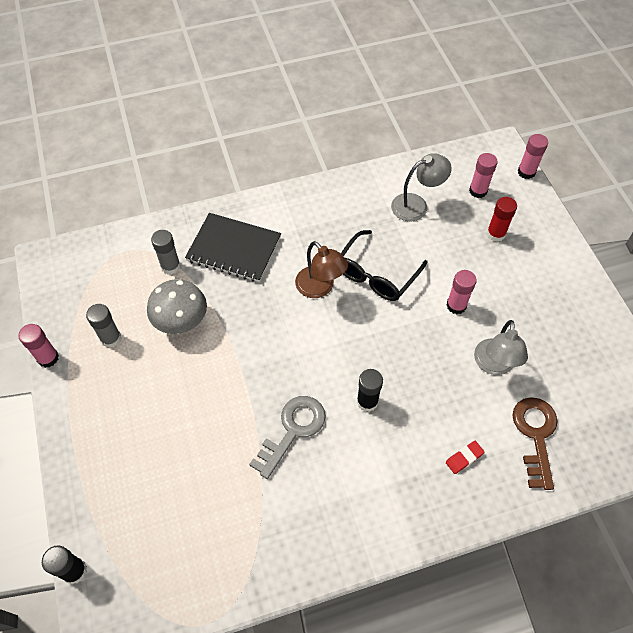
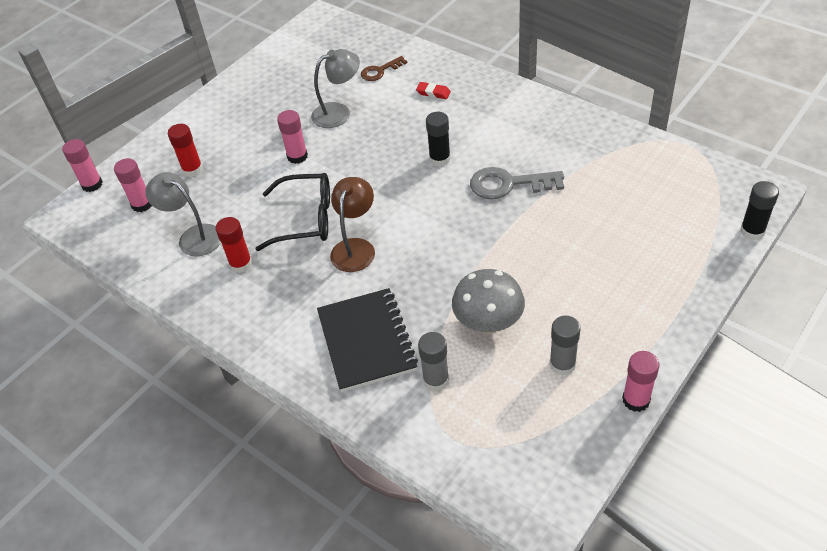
camera: 120 degrees left, 10 degrees down
brown key [513,397,558,490] -> brown key [361,56,407,81], size x0.61
none -> red glue stick [216,217,252,273]

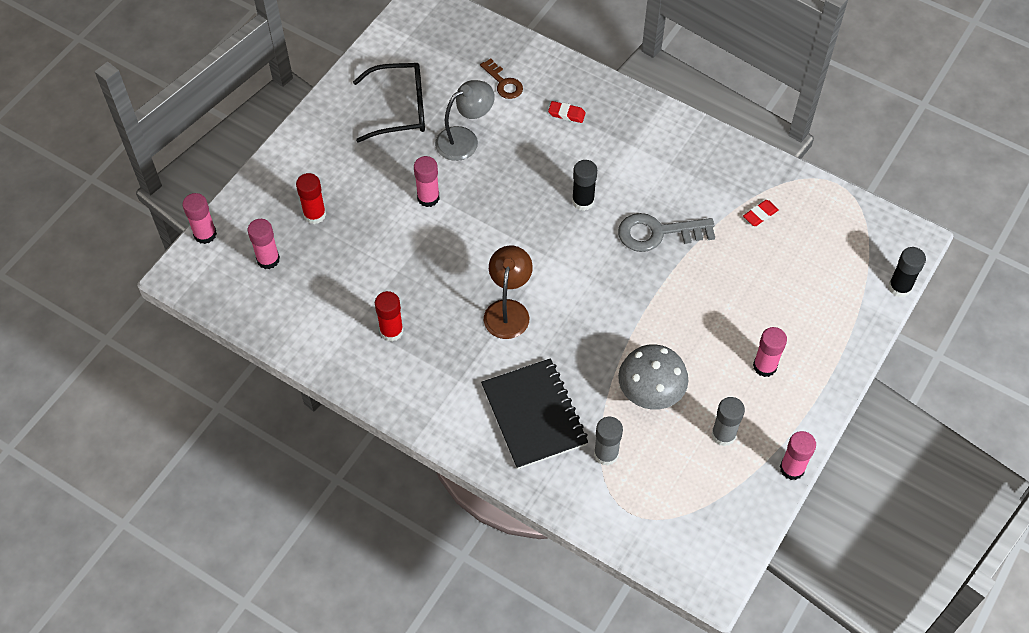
camera: 10 degrees left, 10 degrees up
grey lamp [145,172,221,256] -> none
black glasses [256,173,330,251] -> black glasses moved to [353,63,425,142]
brown key [361,56,407,81] -> brown key turned 90 degrees counterclockwise [480,58,523,99]
none -> red eraser [743,200,779,226]
none -> pink glue stick [753,327,787,377]

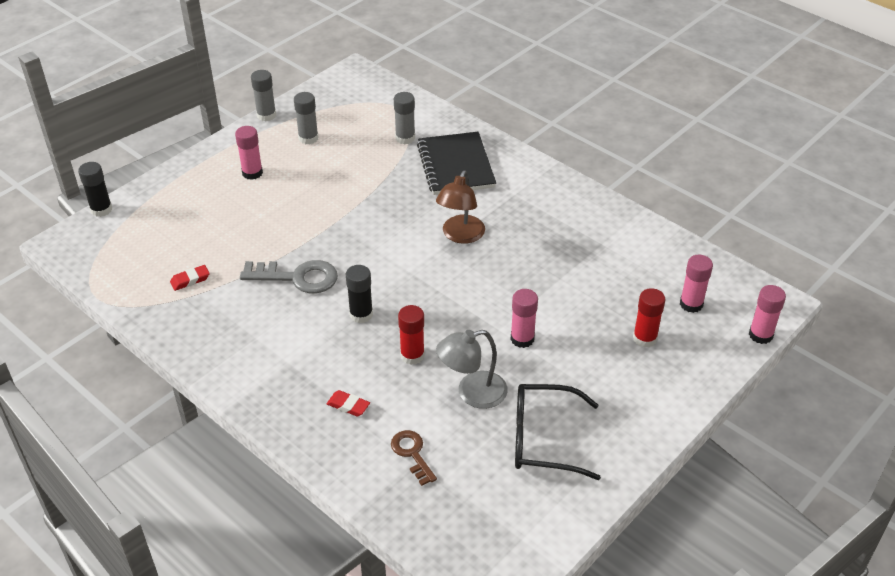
camera: 170 degrees left, 15 degrees down
red glue stick [375,291,404,342] -> red glue stick moved to [398,305,425,365]
grey mushroom [618,344,688,410] -> none
pink glue stick [780,431,816,480] -> grey glue stick [251,70,276,122]

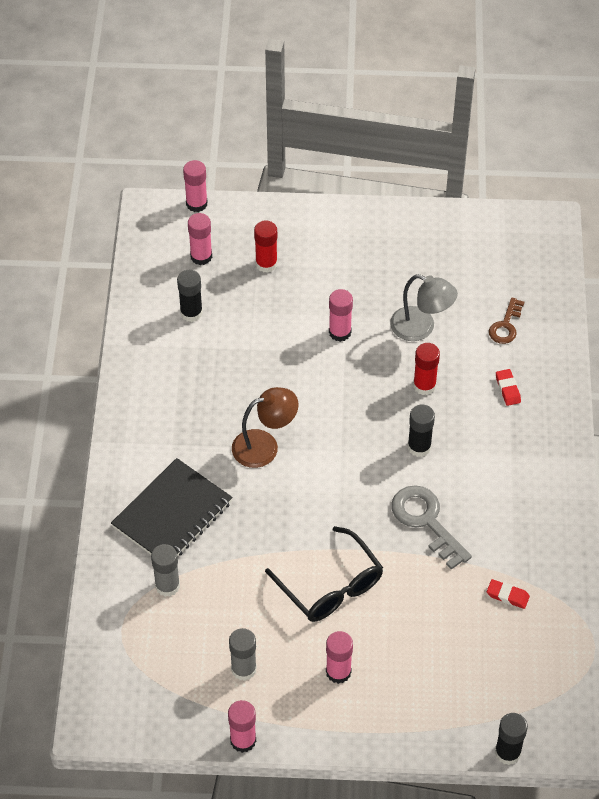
camera: 130 degrees left, 10 degrees up
grey glue stick [251,70,276,122] -> pink glue stick [228,700,256,753]
black glasses [515,384,601,480] -> black glasses moved to [265,526,383,622]
none -> black glue stick [177,270,203,322]

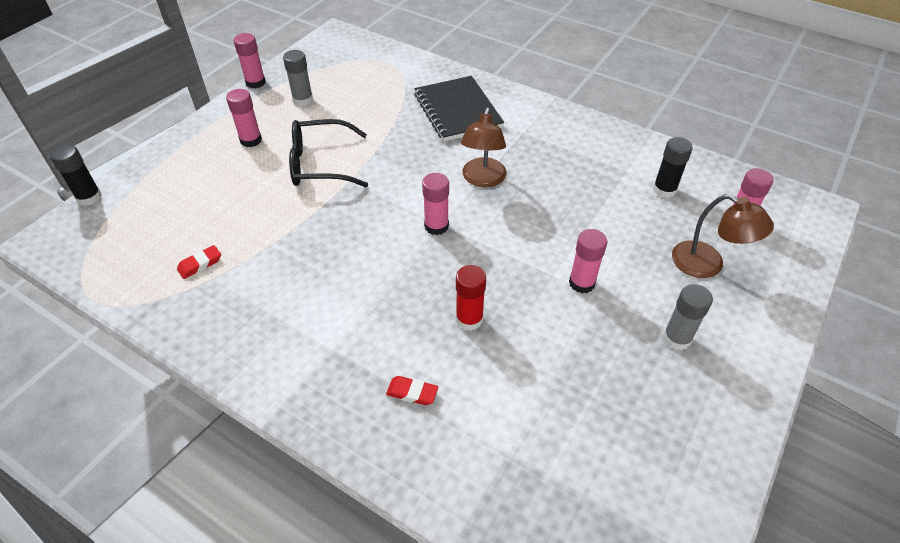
camera: 120 degrees right, 5 degrees down
grey glue stick [151,544,180,597] -> grey glue stick moved to [663,284,713,350]
pink glue stick [183,160,208,212] -> pink glue stick moved to [422,173,449,235]
red glue stick [254,220,278,273] -> brown lamp [672,194,774,278]
grey lamp [390,274,458,341] -> none
grey key [392,485,472,570] -> none
black glue stick [408,405,435,457] -> none
brown key [489,298,524,344] -> none

